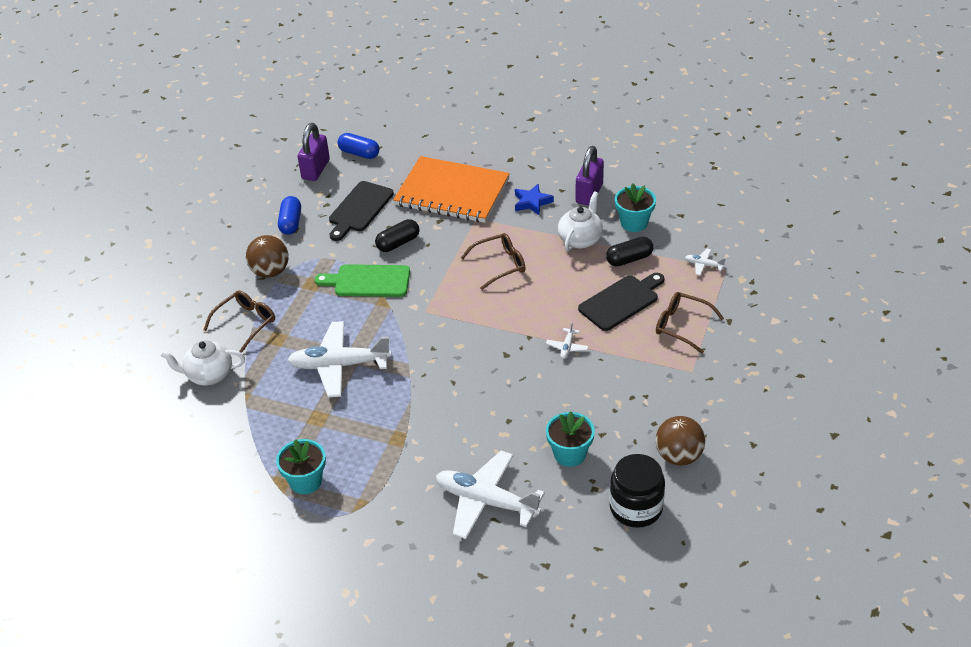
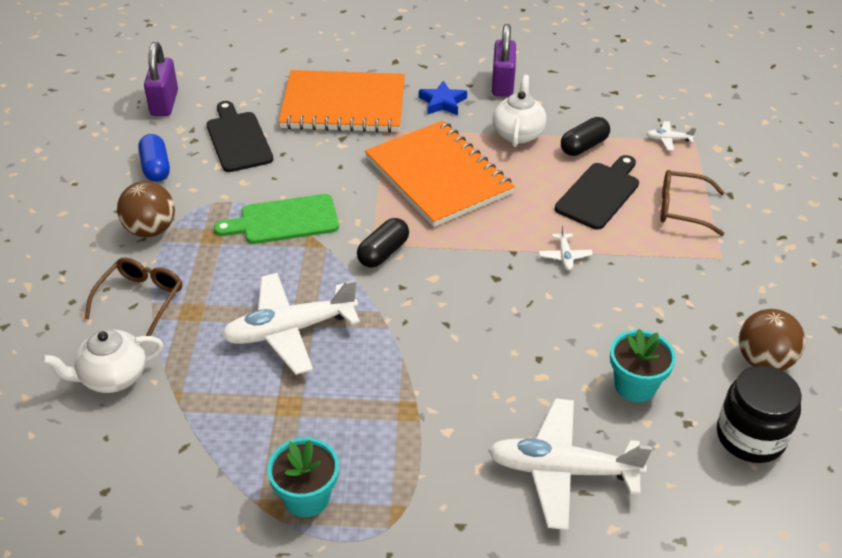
camera: 20 degrees left, 0 degrees up
black cutting board [329,181,394,241] -> black cutting board turned 150 degrees clockwise [206,101,273,172]
blue capsule [338,133,379,159] -> none
black capsule [375,219,420,252] -> black capsule moved to [357,218,409,268]
brown glasses [461,233,525,290] -> orange notebook [365,121,515,227]
turquoise flower pot [615,183,656,232] -> none

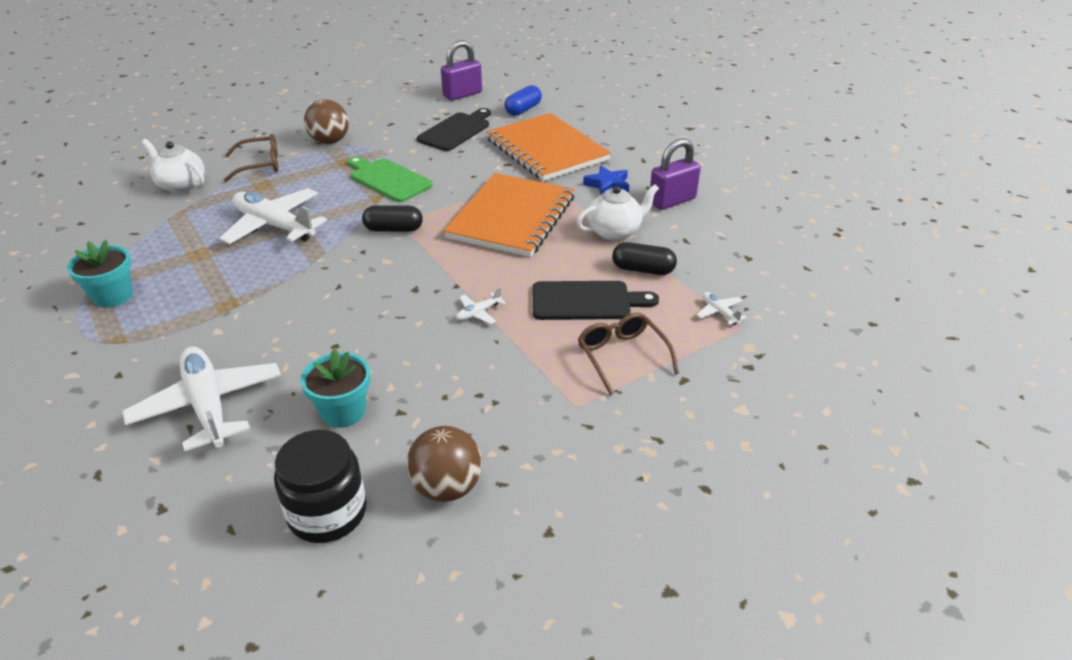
camera: 55 degrees right, 5 degrees down
blue capsule [138,134,170,182] -> blue capsule moved to [504,85,542,116]

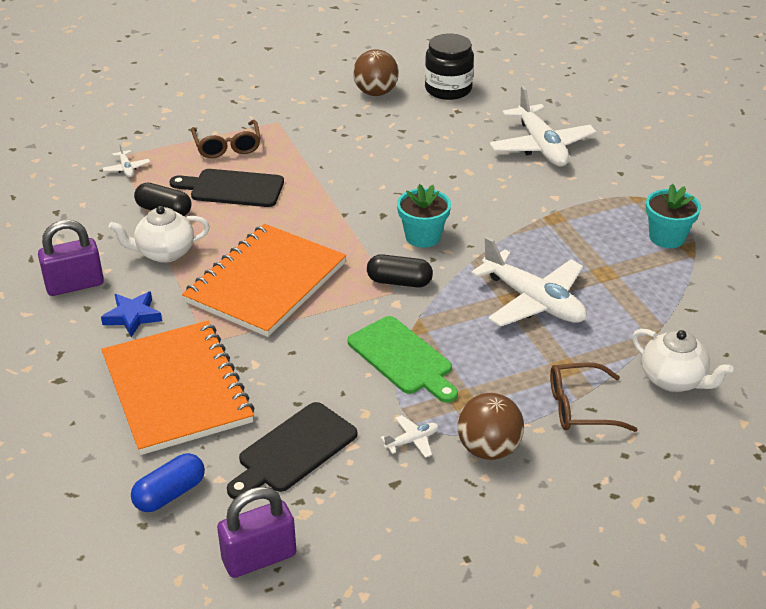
camera: 170 degrees left, 0 degrees up
turquoise flower pot [301,348,370,428] -> turquoise flower pot moved to [397,184,451,248]
white plane [456,287,506,324] -> white plane moved to [381,415,439,458]

